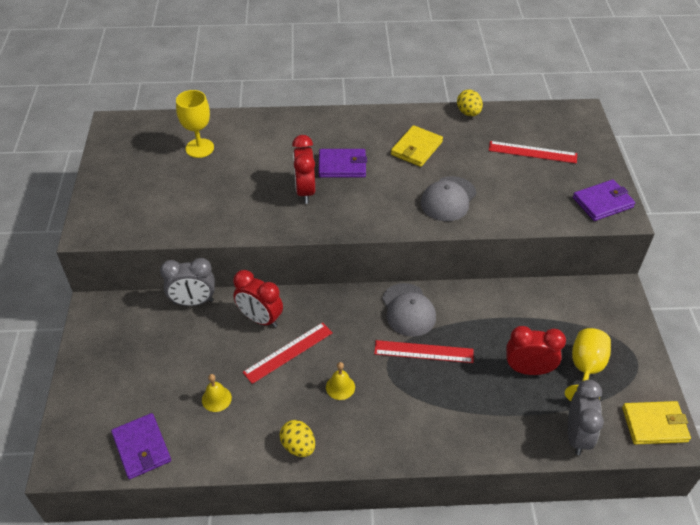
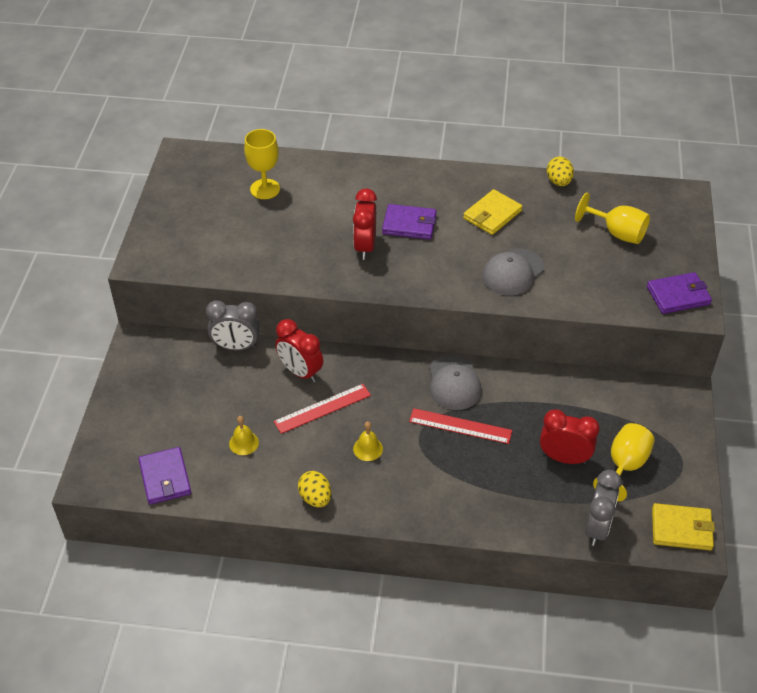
camera: 10 degrees right, 0 degrees up
red ruler [489,141,577,164] -> yellow goblet [575,192,650,244]

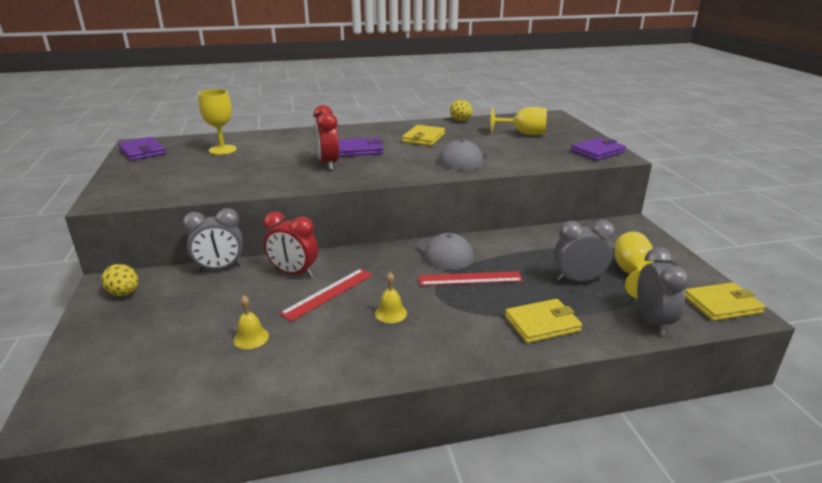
camera: 20 degrees left, 20 degrees down
purple wallet [138,447,191,505] -> purple wallet moved to [118,137,166,161]
yellow egg [298,471,331,507] -> yellow egg moved to [101,264,138,296]
red clock [540,409,600,464] -> grey clock [554,220,615,282]
none -> yellow wallet [505,299,582,343]

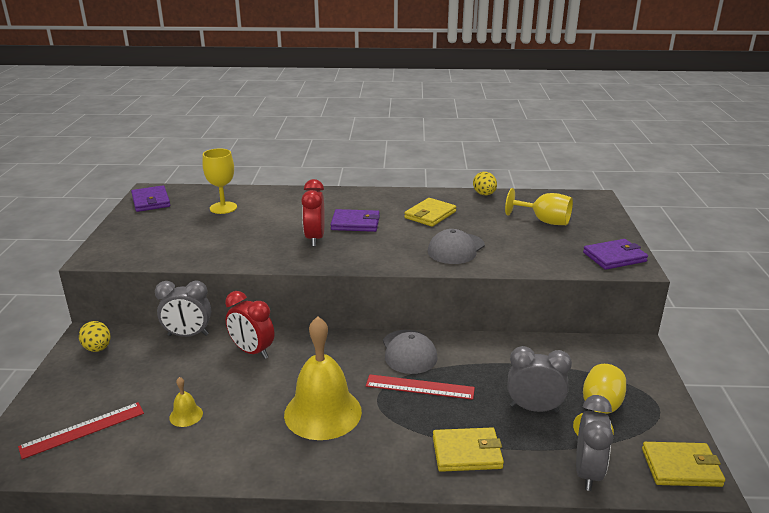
camera: 15 degrees right, 0 degrees up
red ruler [279,269,372,322] -> red ruler moved to [18,402,144,459]
yellow bell [375,272,407,323] -> yellow bell [284,316,362,440], size x2.38

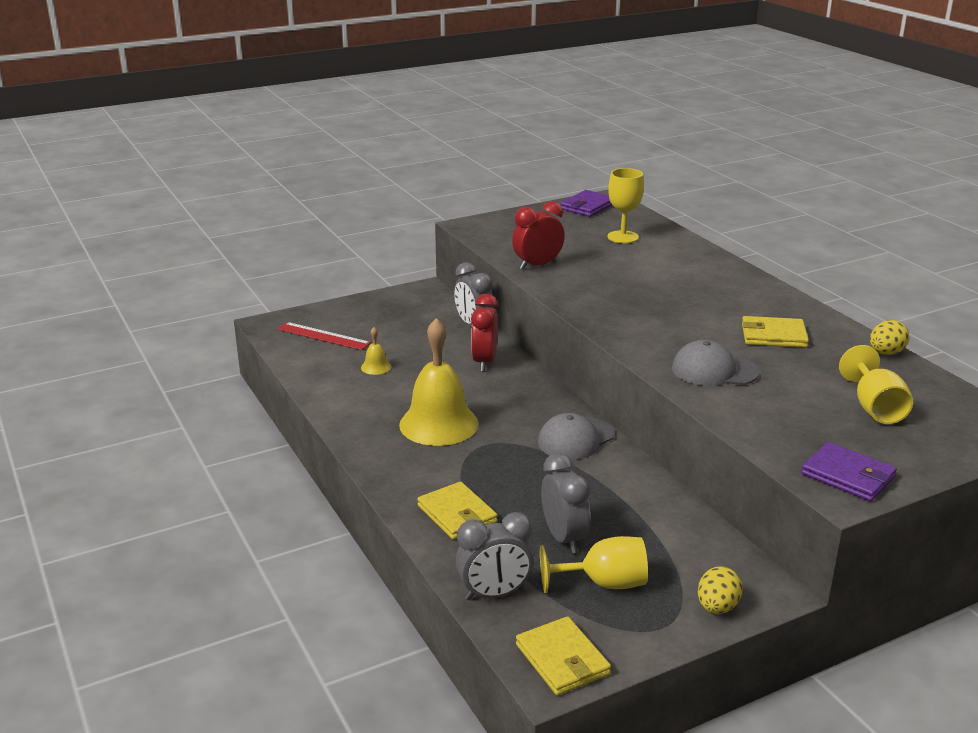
camera: 60 degrees right, 0 degrees up
yellow egg [79,321,111,352] -> yellow egg moved to [698,566,743,614]
red clock [301,179,325,246] -> red clock moved to [512,201,565,270]
purple wallet [330,209,380,232] -> none
red ruler [366,374,475,400] -> none

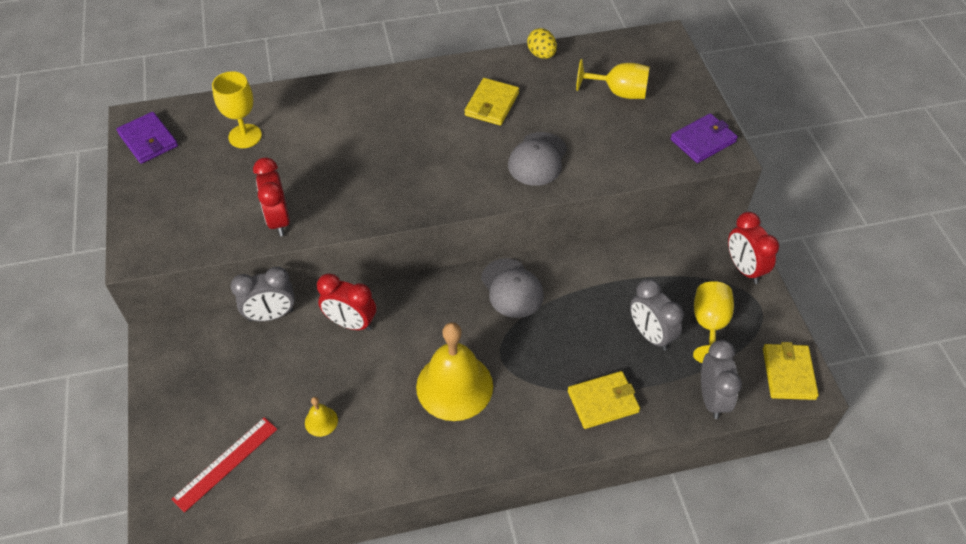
camera: 75 degrees left, 25 degrees up
yellow wallet [516,616,611,695] -> yellow wallet turned 75 degrees counterclockwise [763,342,819,400]
grey clock [541,453,590,554] -> grey clock turned 120 degrees counterclockwise [630,279,684,351]
yellow egg [698,566,743,614] -> red clock [728,212,779,284]

